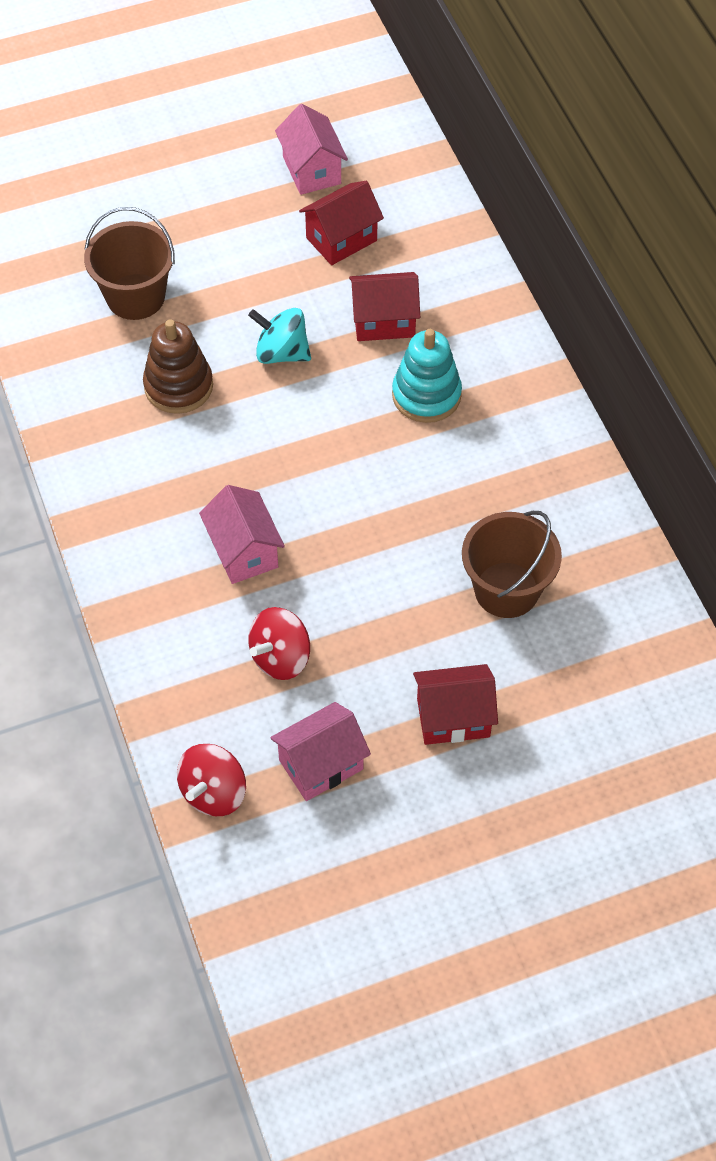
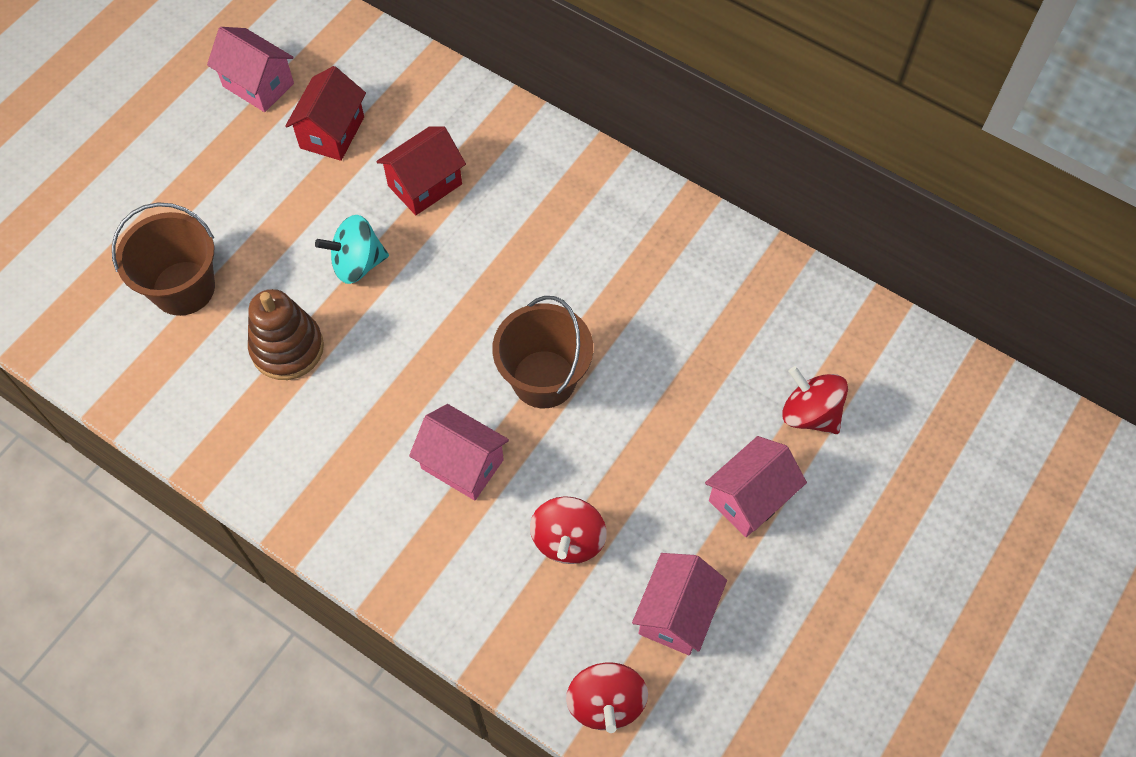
camera: 35 degrees left, 5 degrees up
turquoise stacking toy [392,329,462,423] -> none
red house [413,664,498,745] -> pink house [705,436,807,537]
brown bucket [462,511,562,618] -> brown bucket moved to [492,296,593,408]
none -> red spinning top [782,366,848,434]

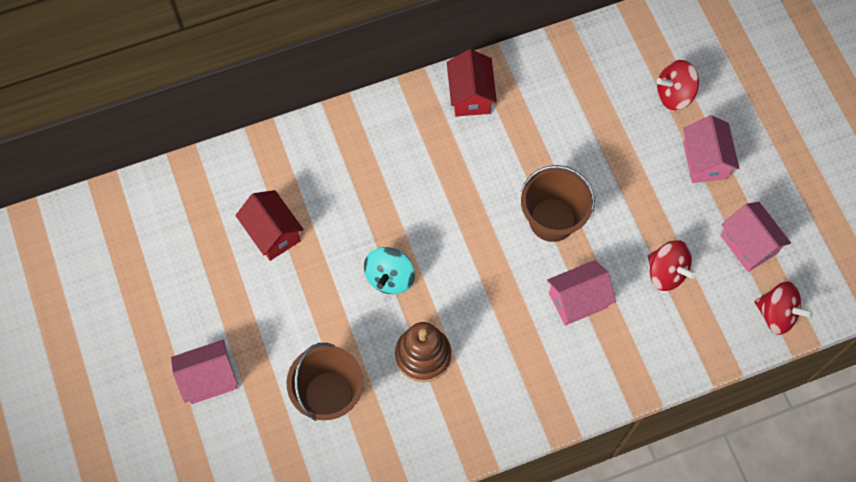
camera: 55 degrees left, 5 degrees up
pink house [207,27,294,112] -> pink house moved to [171,340,238,404]
red house [376,126,466,215] -> red house moved to [447,49,497,116]

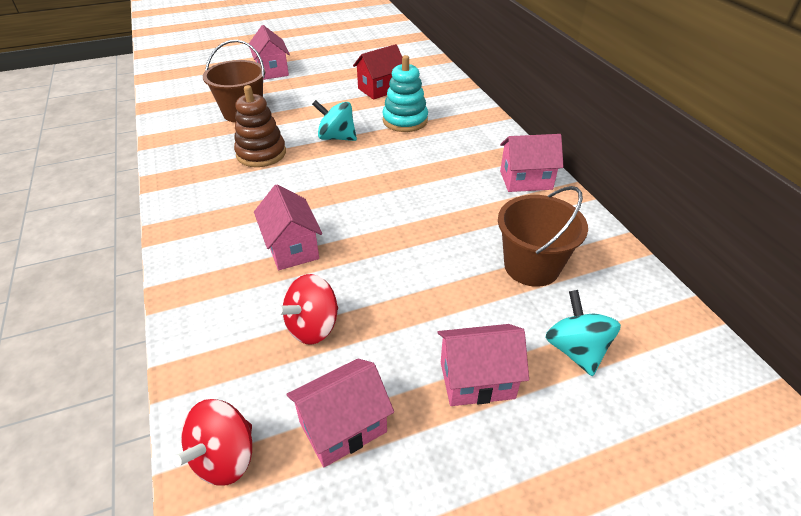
camera: 90 degrees right, 25 degrees down
red house [447,49,497,116] -> pink house [500,134,564,192]
brown bucket [521,165,595,242] -> brown bucket moved to [498,186,588,287]
red spinning top [656,60,699,110] -> turquoise spinning top [545,290,621,376]
none -> turquoise stacking toy [382,55,428,132]

